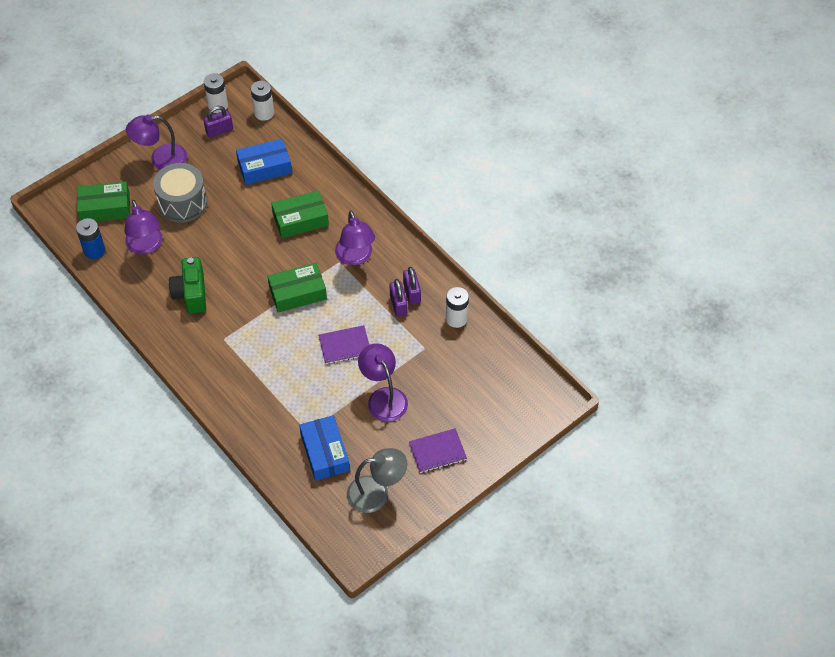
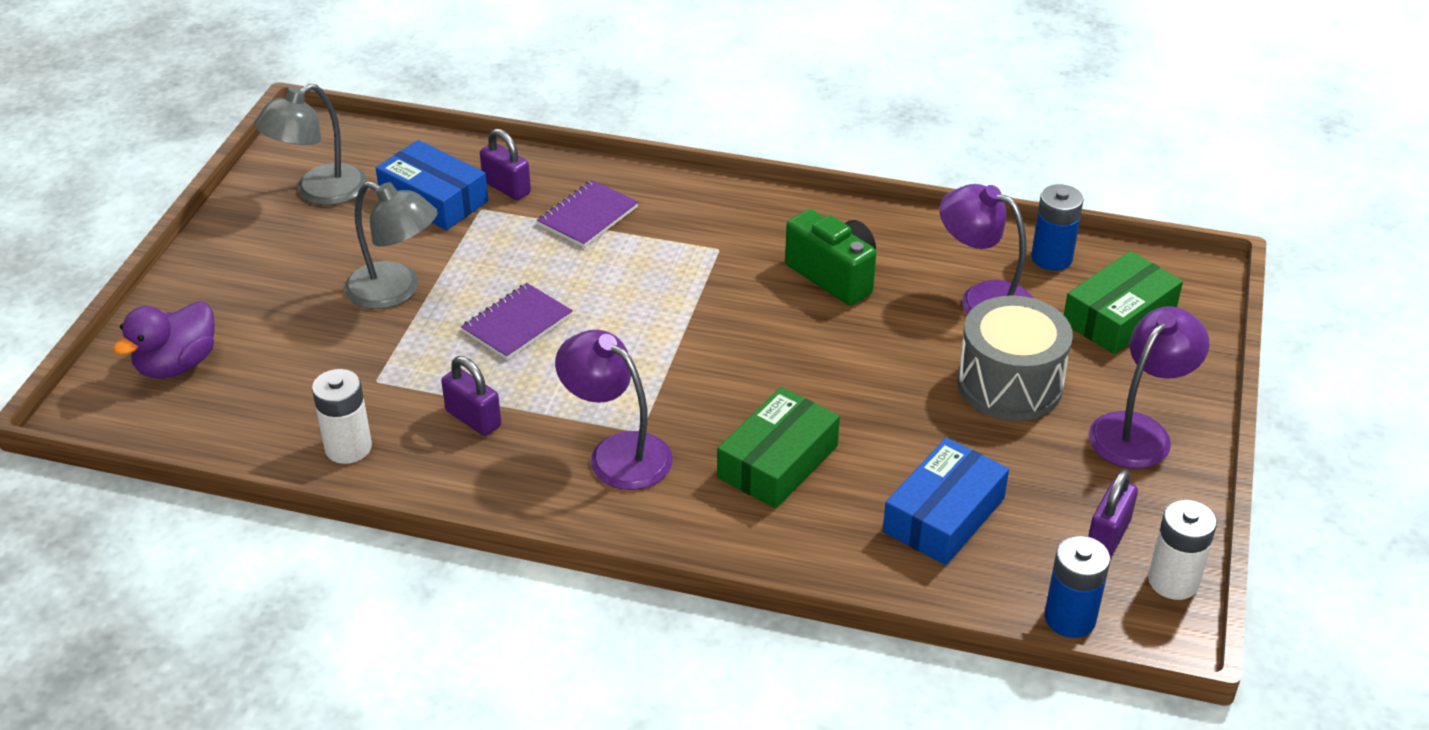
camera: 145 degrees right, 15 degrees down
white battery [251,81,274,121] -> blue battery [1044,536,1110,638]
green box [267,263,327,313] -> none
purple lamp [358,343,408,422] -> grey lamp [345,181,438,309]
purple padlock [403,267,421,304] -> purple padlock moved to [480,128,531,200]
purple notebook [409,428,467,473] -> purple notebook moved to [537,180,639,247]
none -> purple duck [113,301,215,379]

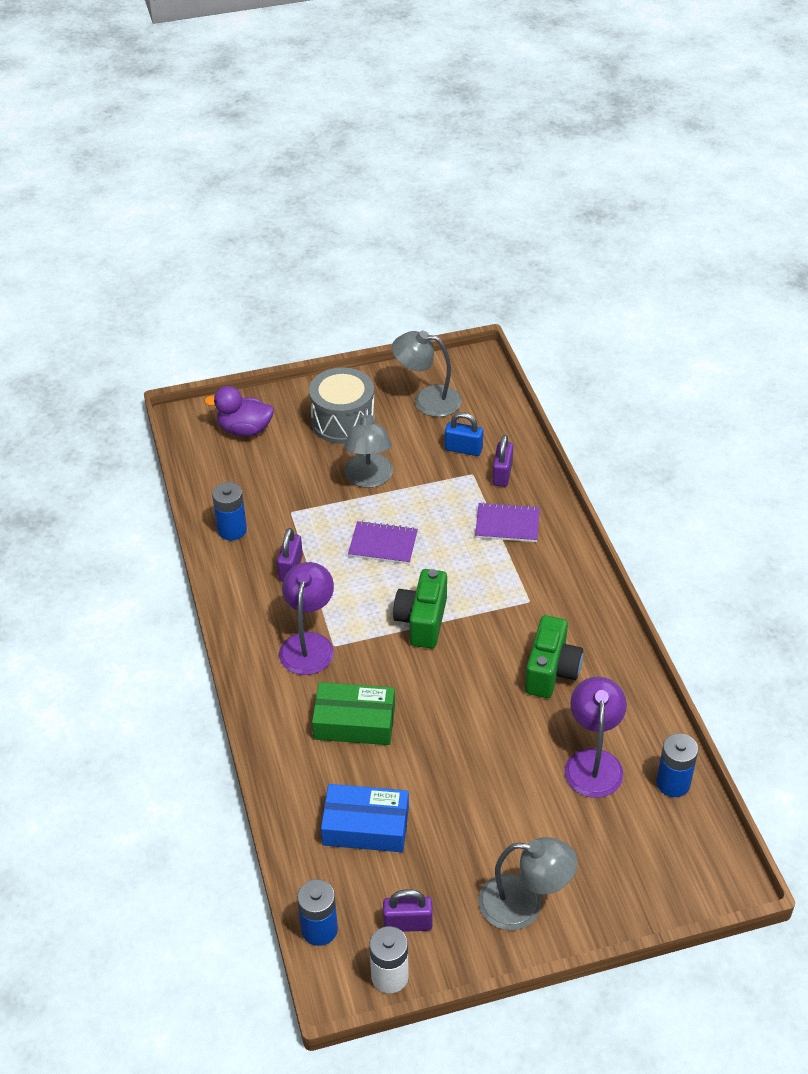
camera: 60 degrees right, 5 degrees up
white battery [312,369,372,464] -> blue battery [212,482,247,541]
blue box [376,140,488,230] -> blue padlock [445,412,483,456]
grey drum [958,295,1073,421] -> grey drum moved to [309,367,375,444]
green box [1064,251,1183,354] -> none
purple lamp [1089,306,1209,469] -> grey lamp [479,837,578,930]
none -> green camera [393,569,447,649]

